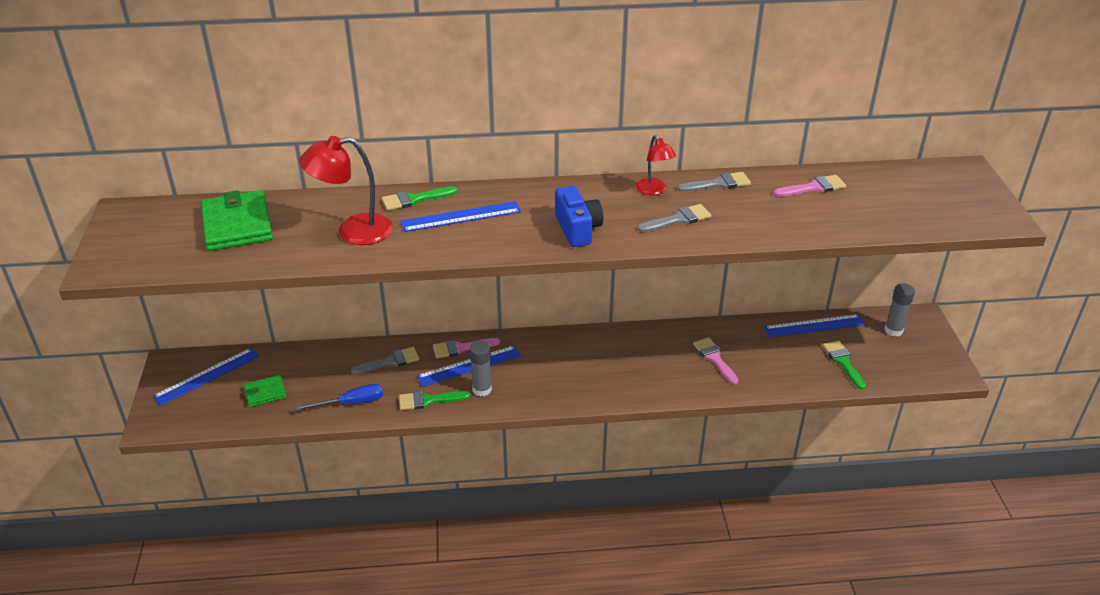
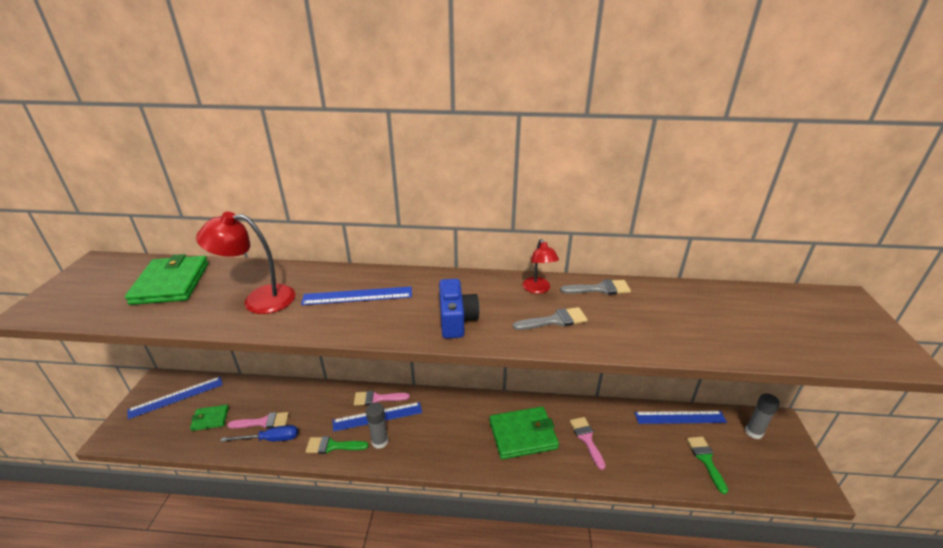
camera: 10 degrees right, 5 degrees down
grey brush [351,347,420,374] -> none
green brush [382,186,458,210] -> none
pink brush [774,175,846,197] -> pink brush moved to [228,412,289,429]
none -> green wallet [490,407,559,459]

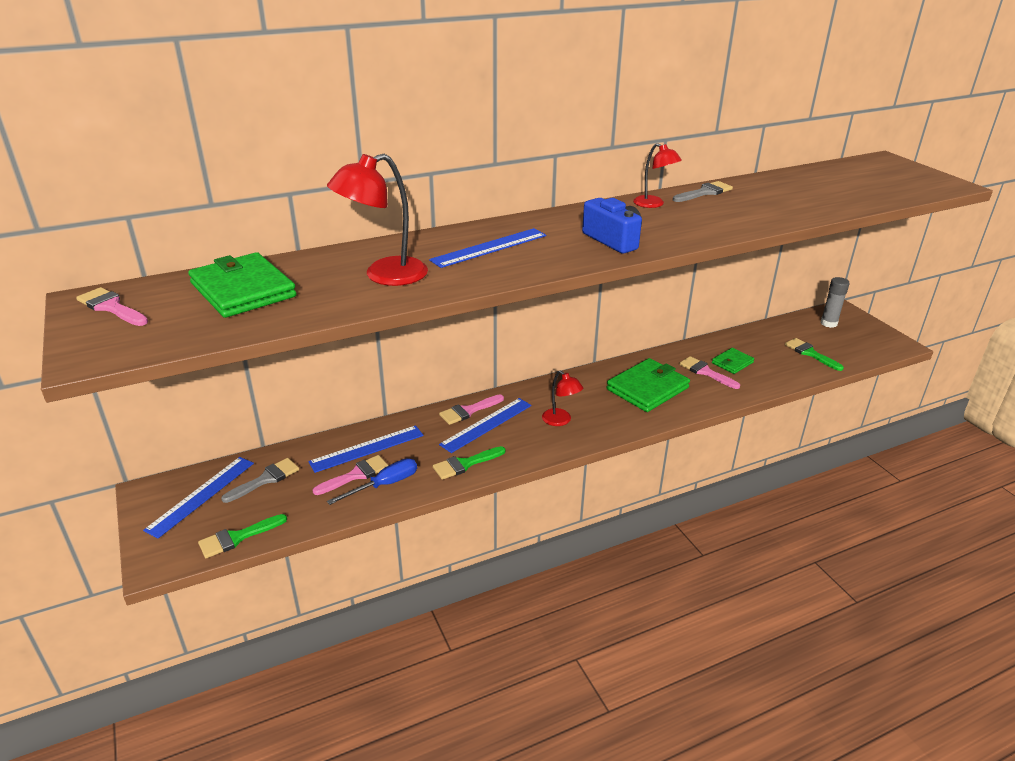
camera: 30 degrees left, 0 degrees up
green wallet [190,405,229,431] -> green wallet moved to [712,348,754,374]
grey glue stick [366,402,388,449] -> none
grey brush [513,307,588,330] -> grey brush moved to [221,458,299,503]
blue ruler [634,411,727,424] -> blue ruler moved to [308,425,424,473]
none -> pink brush [76,287,148,326]
none -> green brush [198,514,287,558]
none -> red lamp [542,371,583,426]

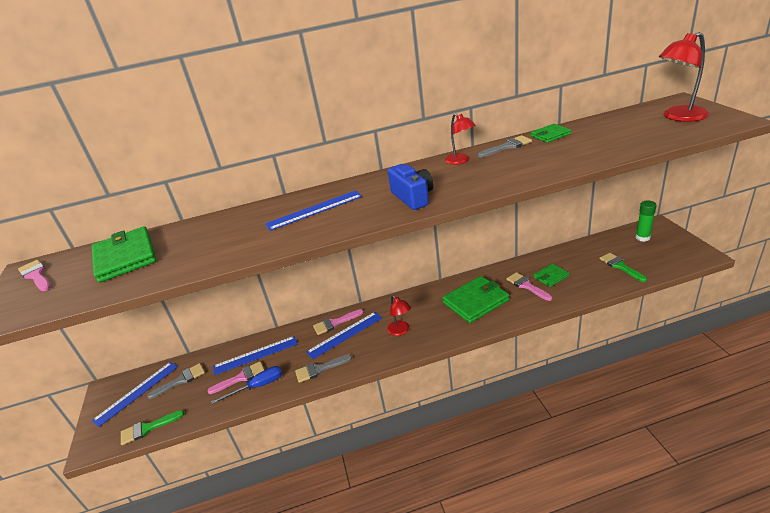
camera: 15 degrees right, 0 degrees up
red lamp [327,154,428,286] -> red lamp moved to [659,32,709,122]
green brush [433,446,506,480] -> grey brush [295,354,352,383]
grey glue stick [821,277,850,328] -> green glue stick [635,200,657,242]
none -> green wallet [531,124,571,143]

